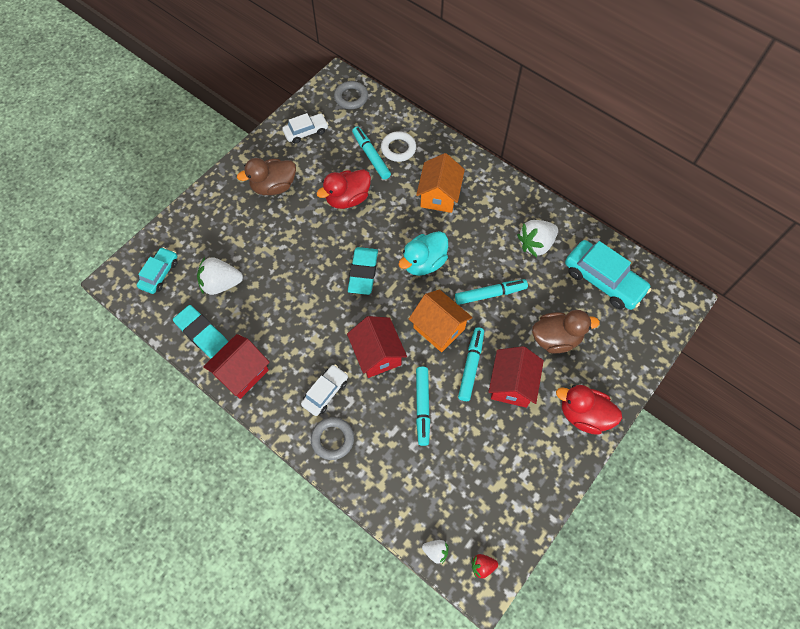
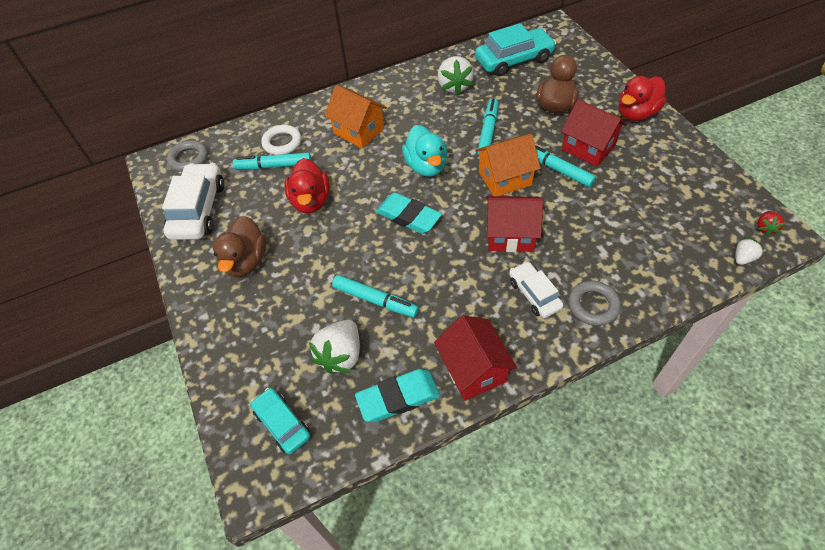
camera: 60 degrees left, 10 degrees down
white car [282,113,328,144] -> white car [162,163,224,240], size x1.69
turquoise marker [416,367,430,446] -> turquoise marker moved to [332,275,419,317]

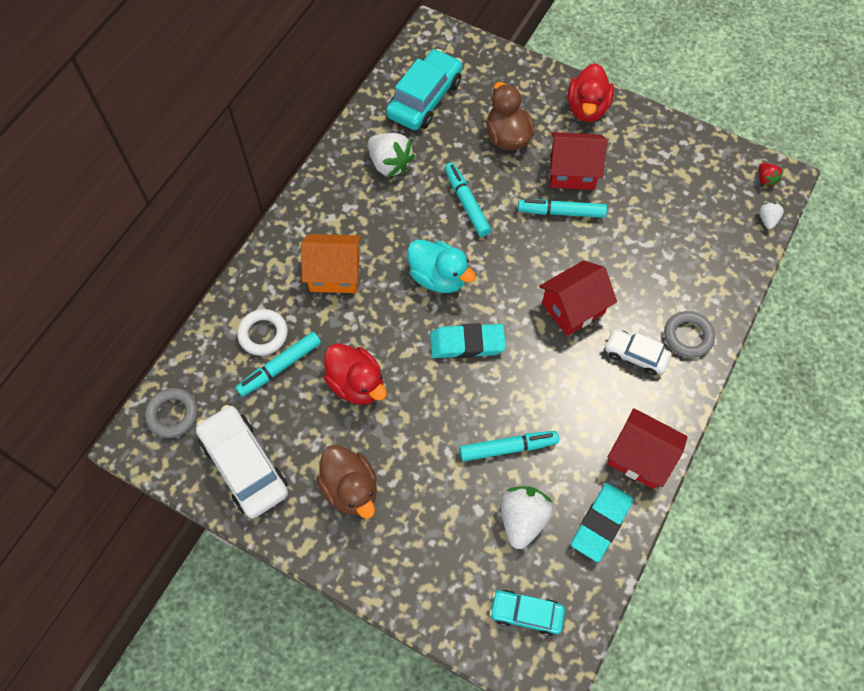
camera: 40 degrees left, 10 degrees up
white strawberry [309,320,360,374] -> white strawberry turned 150 degrees counterclockwise [501,486,553,549]
orange house [475,134,541,196] -> none

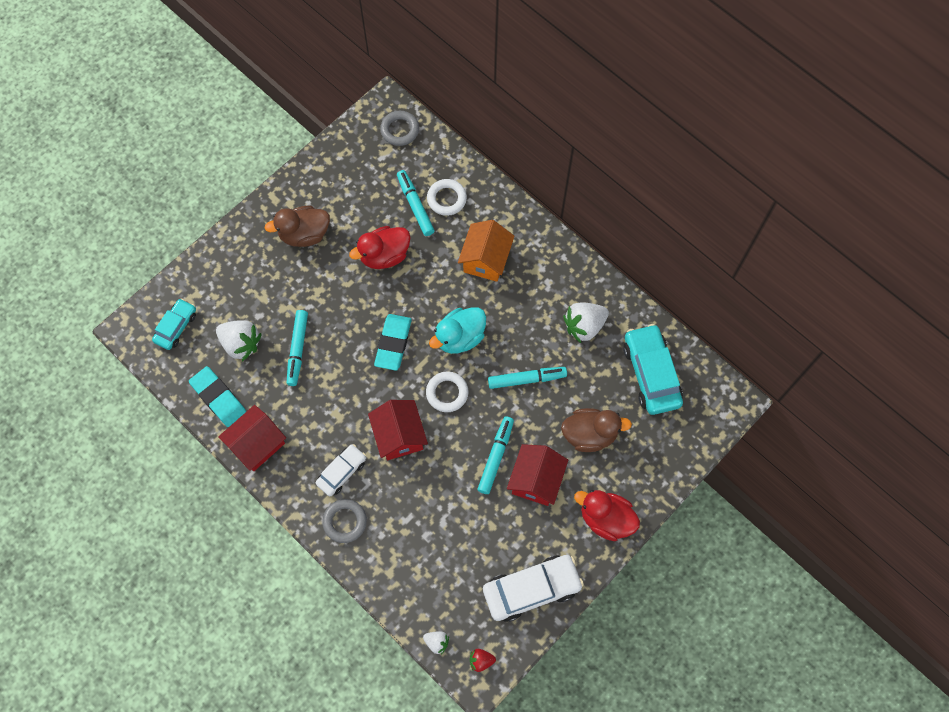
camera: 105 degrees right, 5 degrees up
white car [196,405,288,518] -> white car moved to [483,555,584,622]
turquoise car [386,49,463,130] -> turquoise car turned 150 degrees counterclockwise [623,324,683,415]
none -> white ring [426,372,469,412]

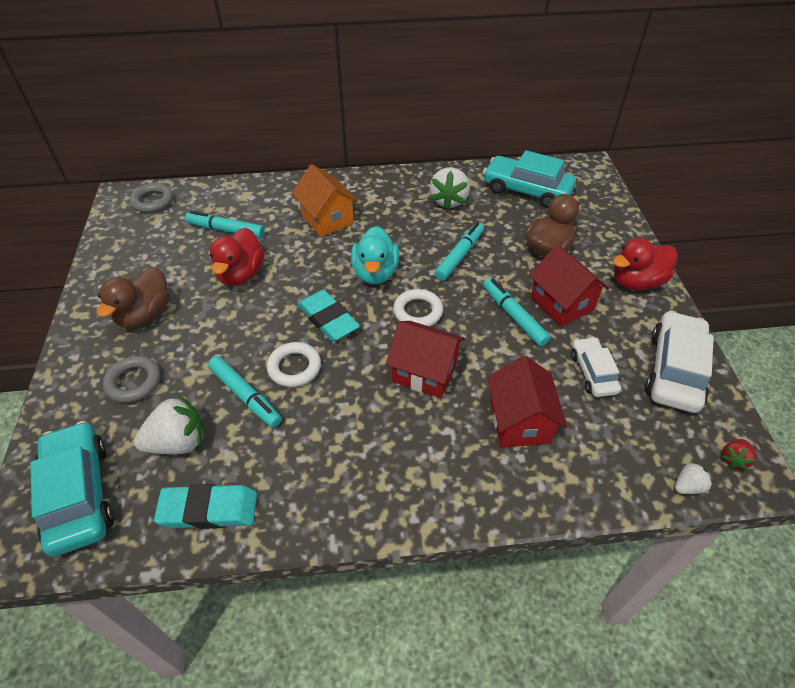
camera: 50 degrees left, 20 degrees down
turquoise car [152,298,196,350] -> turquoise car [30,421,114,557], size x1.69
red house [218,405,286,471] -> red house moved to [487,356,567,447]
white car [316,444,366,496] -> white car moved to [571,337,621,397]
grey ring [322,499,367,543] -> grey ring moved to [103,356,161,403]
white ring [427,179,467,216] -> white ring moved to [267,342,321,387]

